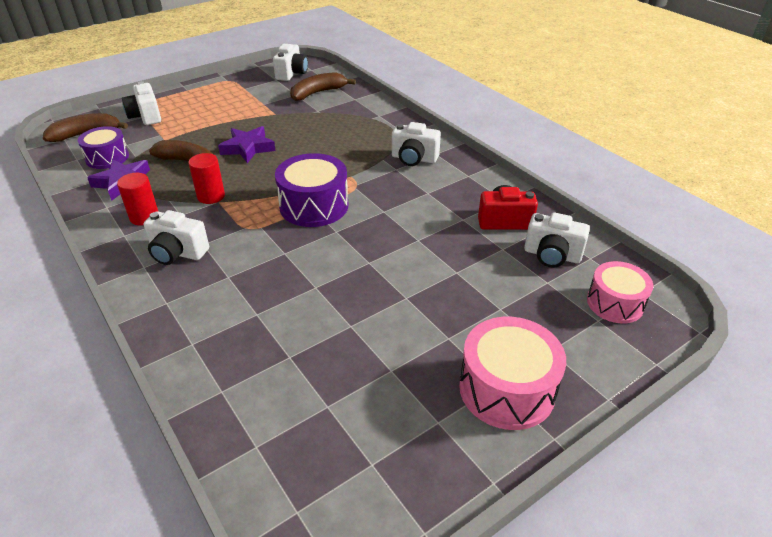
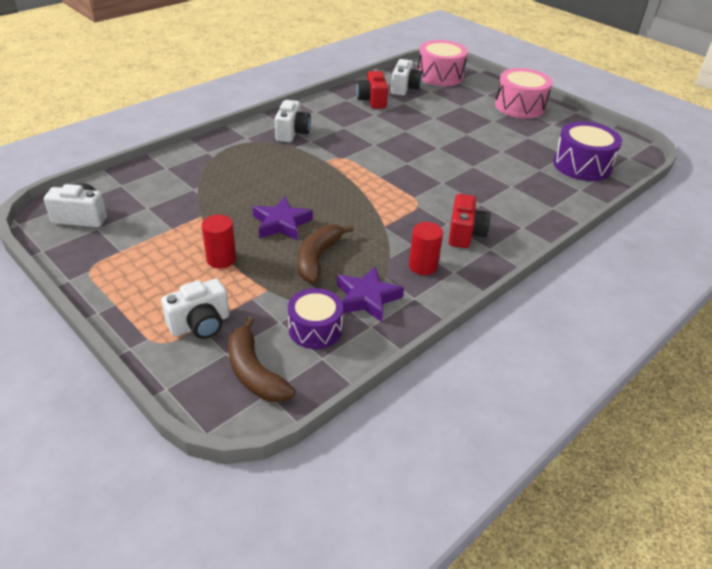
camera: 100 degrees left, 0 degrees up
white camera [144,210,209,265] -> red camera [449,194,491,248]
red cylinder [188,153,225,204] -> red cylinder moved to [202,215,236,268]
purple drum [275,153,349,227] -> purple drum moved to [553,121,622,181]
brown banana [290,72,356,101] -> none
pink drum [587,261,653,324] -> pink drum [418,40,468,86], size x1.50

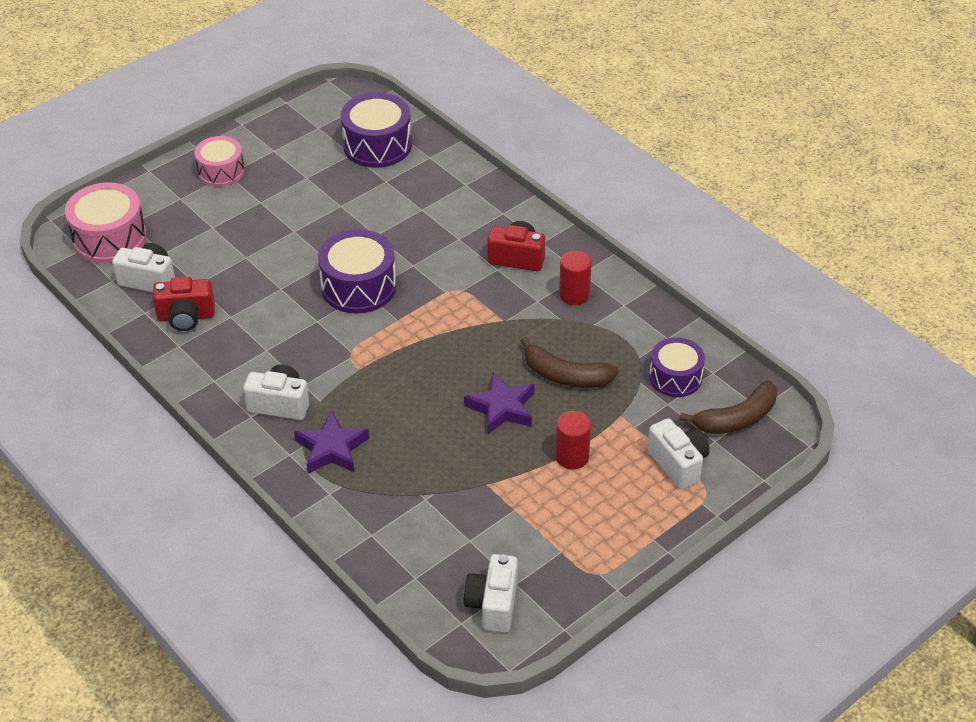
camera: 85 degrees left, 5 degrees up
purple star [337,266,404,322] -> purple star moved to [294,411,369,474]
pink drum [495,68,553,119] -> pink drum [194,136,245,187], size x0.67
none -> purple drum [318,229,396,314]

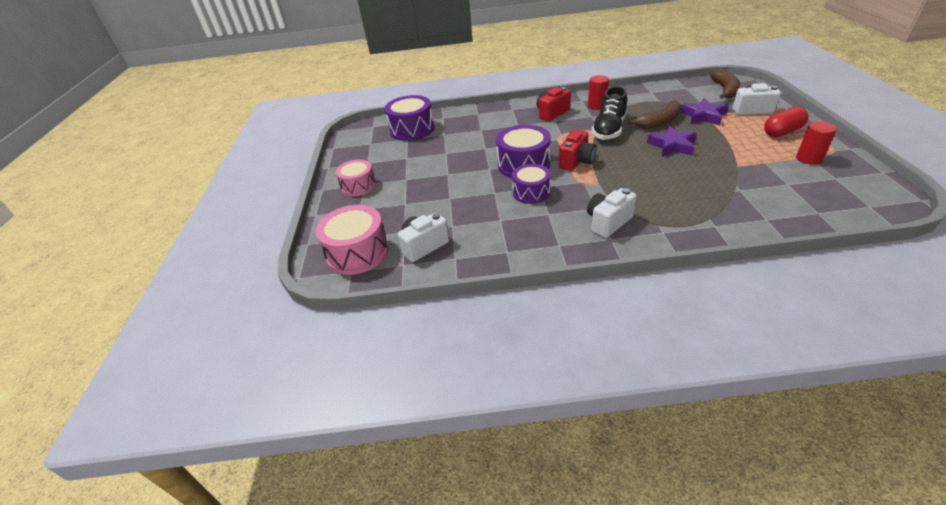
camera: 50 degrees left, 5 degrees down
red camera [153,277,215,331] -> red camera moved to [559,130,597,171]
purple star [294,411,369,474] -> purple star moved to [680,98,729,125]
white camera [463,554,518,632] -> none
red cylinder [556,411,591,470] -> red cylinder moved to [796,121,837,165]
purple drum [649,337,705,397] -> purple drum moved to [512,164,551,204]
none -> black shoe [591,86,627,140]
none -> red capsule [764,106,809,137]

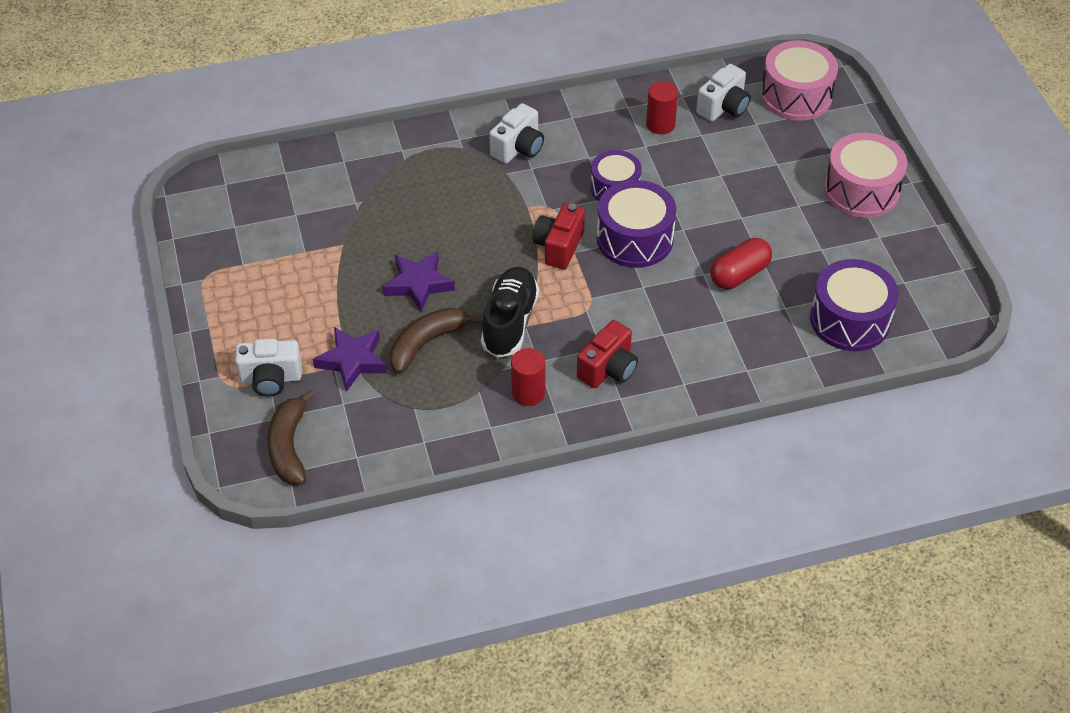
camera: 165 degrees right, 10 degrees up
pink drum [336,159,376,196] -> pink drum [824,133,907,218], size x1.50
red capsule [764,106,809,137] -> red capsule moved to [711,238,772,289]
red cylinder [796,121,837,165] -> red cylinder moved to [646,81,678,134]

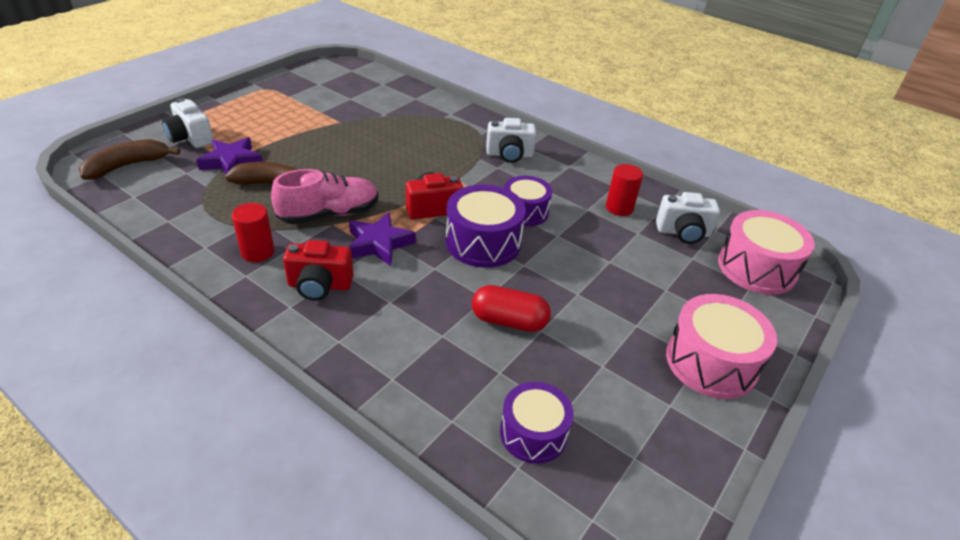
camera: 50 degrees right, 10 degrees down
purple star [383,251,455,312] -> purple star moved to [349,212,416,266]
black shoe [481,267,539,358] -> pink shoe [271,169,379,224]
purple drum [810,259,899,351] -> purple drum [500,382,574,464], size x0.67

